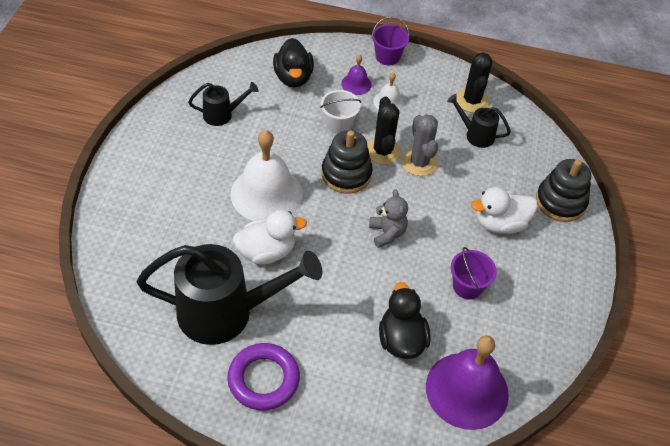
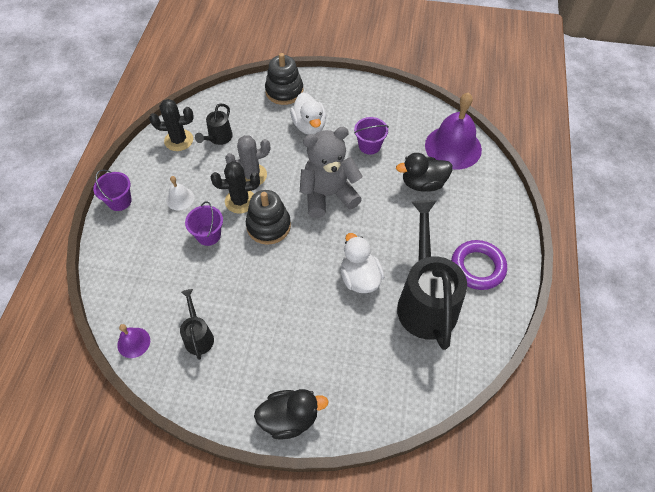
camera: 90 degrees left, 5 degrees up
white bell [230,130,303,221] -> none
black duck [273,38,314,88] -> black duck moved to [254,389,329,440]
white bucket [320,90,361,134] -> purple bucket [185,201,223,246]
purple bell [341,55,372,95] -> purple bell moved to [117,324,150,358]
grey teddy bear [369,189,408,248] -> grey teddy bear [300,127,363,218], size x1.87

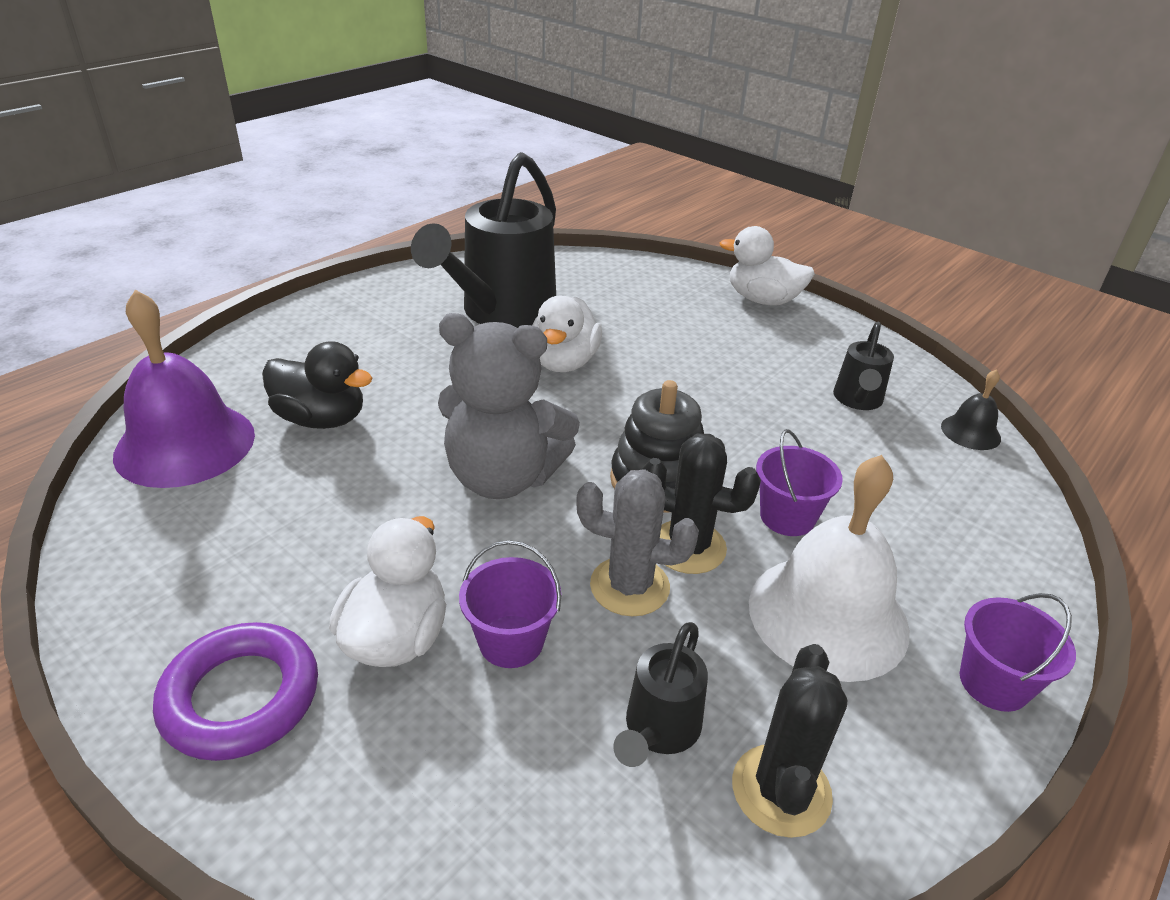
camera: 150 degrees left, 20 degrees down
purple bell [117,324,150,358] -> black bell [941,369,1001,450]
black cactus [149,99,194,151] -> black cactus turned 75 degrees clockwise [732,644,847,838]
white bell [166,176,194,211] -> white bell [749,455,910,682], size x2.13
black watering can [195,103,233,145] -> black watering can turned 150 degrees clockwise [613,622,708,767]
black duck [254,389,329,440] -> white duck [720,226,815,306]
black stacking toy [265,53,303,105] -> none
purple bucket [354,117,389,155] -> purple bucket moved to [459,540,561,668]
purple ring [451,240,507,290] -> purple ring moved to [153,622,318,761]

